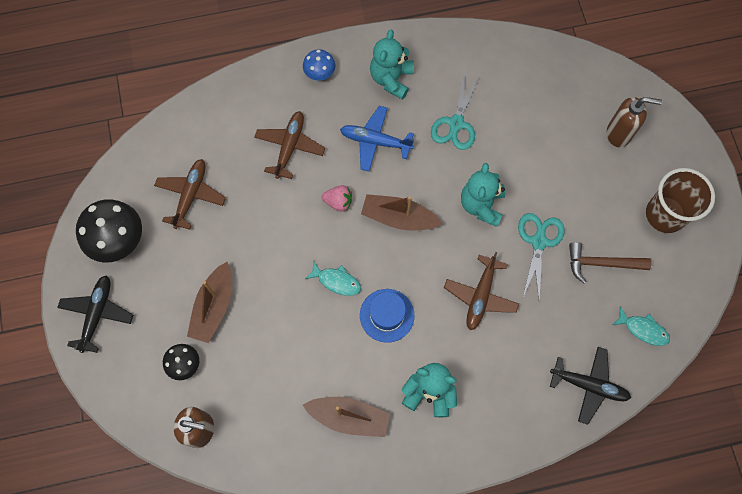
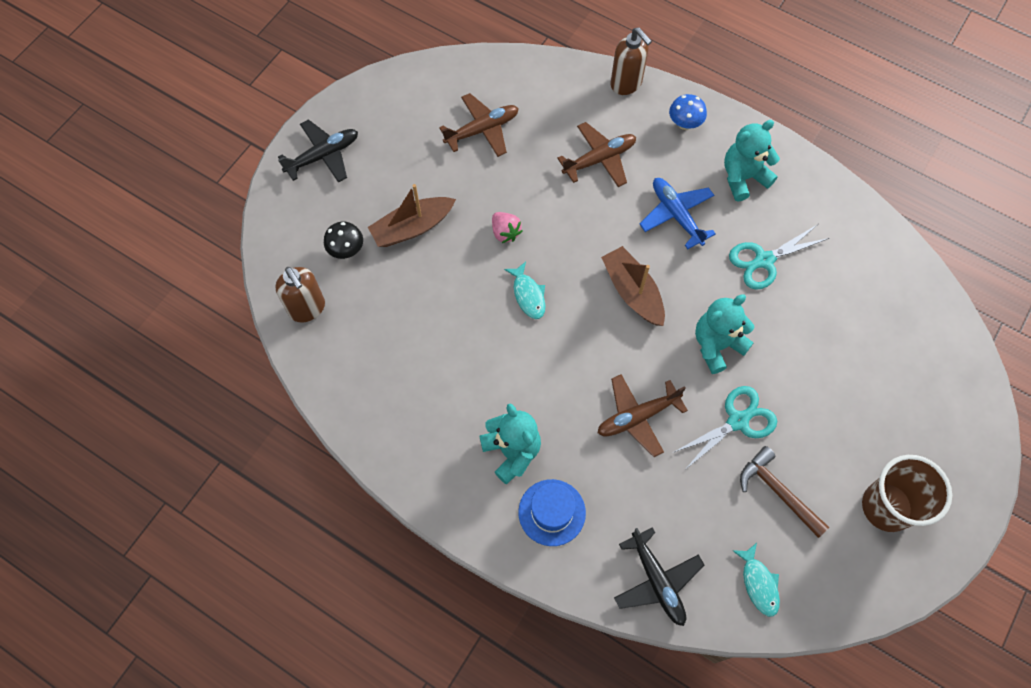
camera: 45 degrees right, 5 degrees down
black mushroom [76,199,142,263] -> none
brown boat [303,397,390,437] -> none
pink strawberry [322,185,352,212] -> pink strawberry moved to [492,212,522,243]
blue hat [360,289,414,343] -> blue hat moved to [518,479,586,546]
brown soap dispenser [607,97,662,147] -> brown soap dispenser moved to [610,28,652,95]

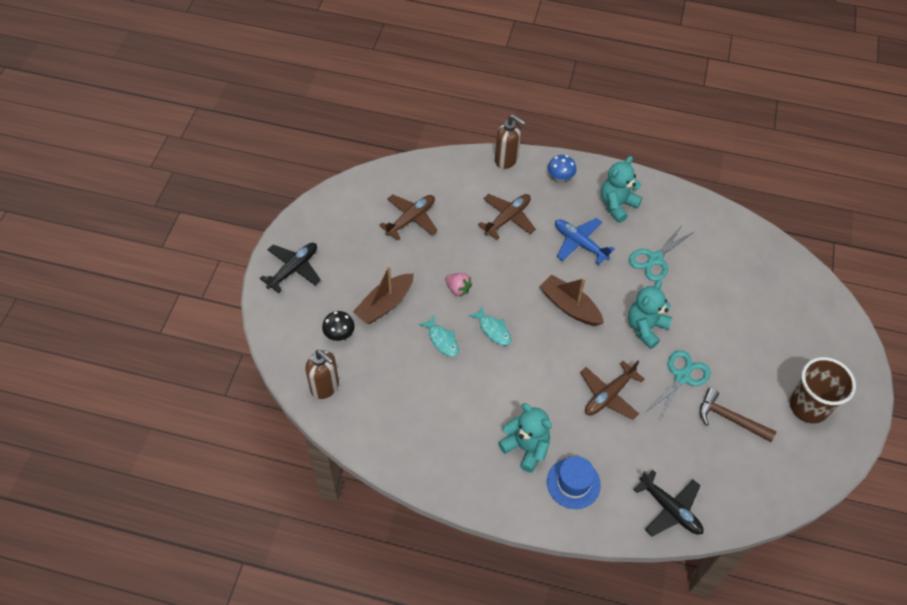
camera: 20 degrees left, 10 degrees down
turquoise fish [732,543,780,617] -> turquoise fish moved to [419,316,459,357]

